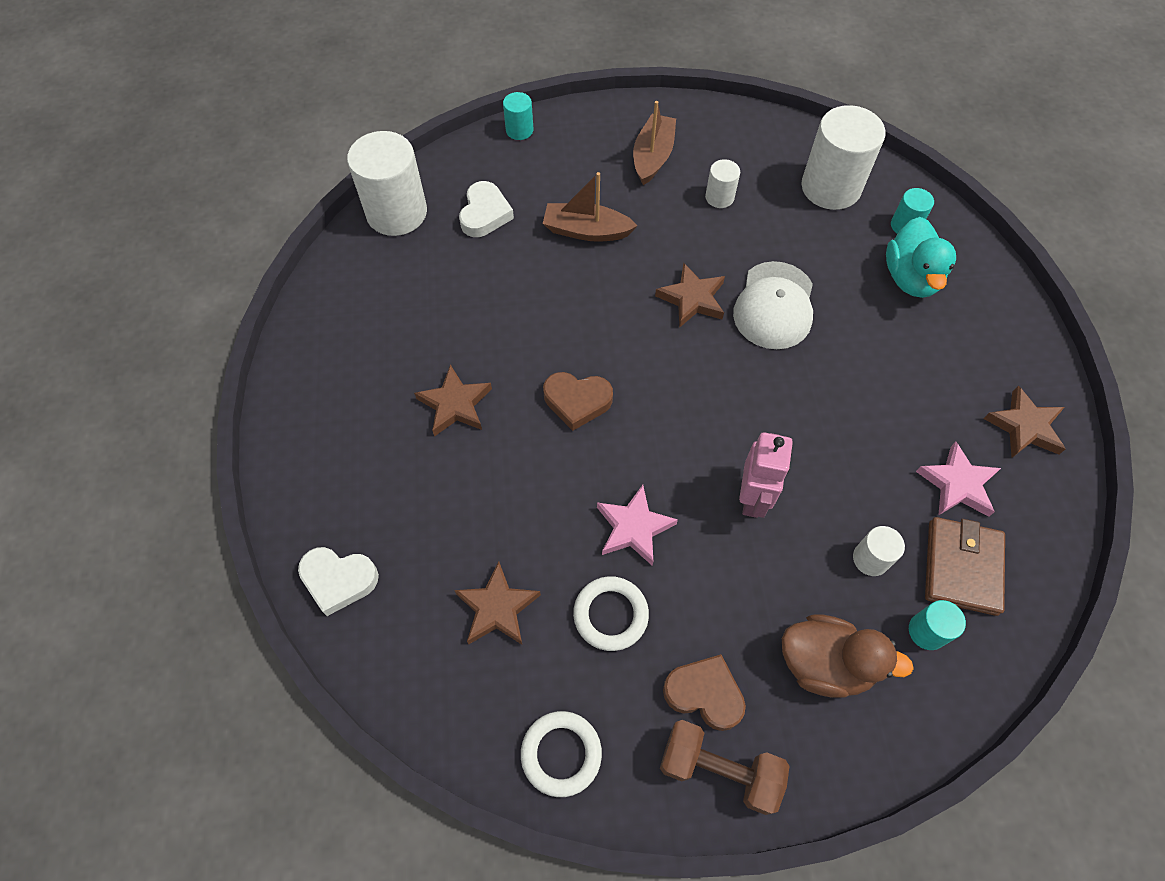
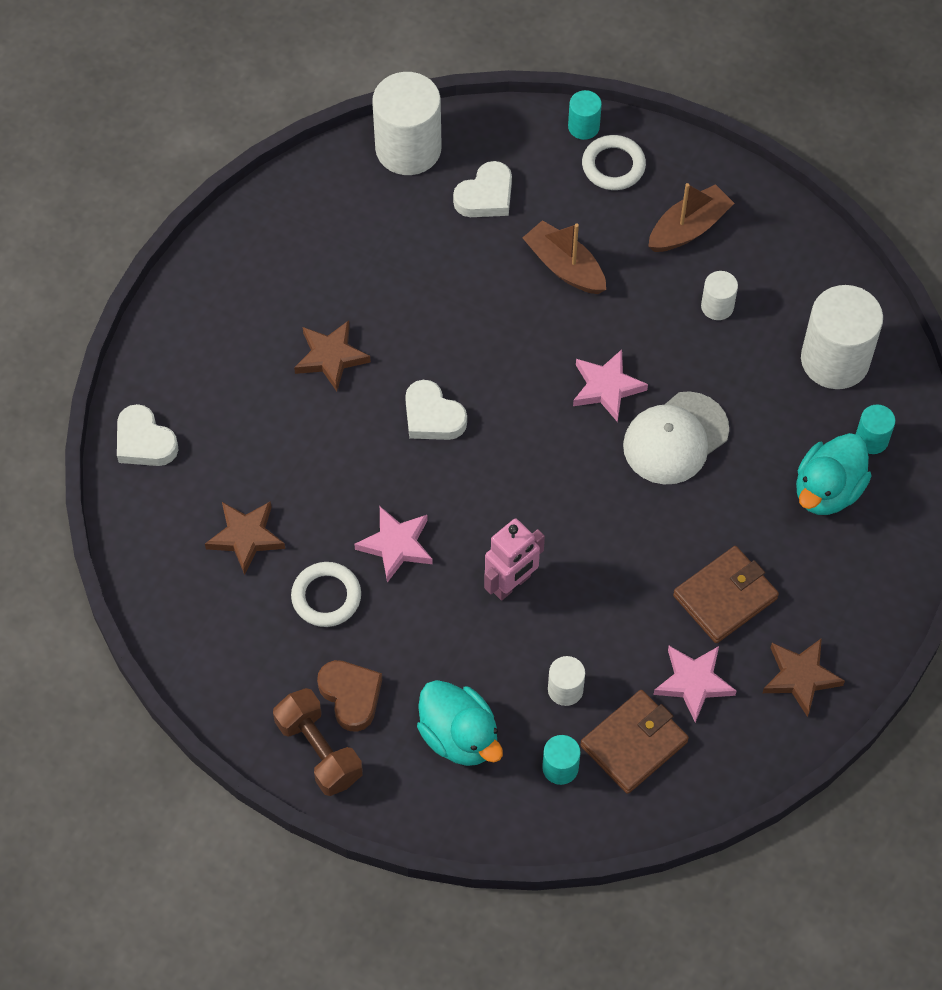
camera: 35 degrees right, 0 degrees up
white ring [521,711,602,797] -> white ring moved to [582,135,646,190]
brown heart [543,372,613,431] -> white heart [405,380,467,440]
brown star [655,263,725,328] -> pink star [573,349,648,422]
brown duck [782,614,914,698] -> turquoise duck [417,680,503,766]
none -> brown wallet [673,546,779,643]

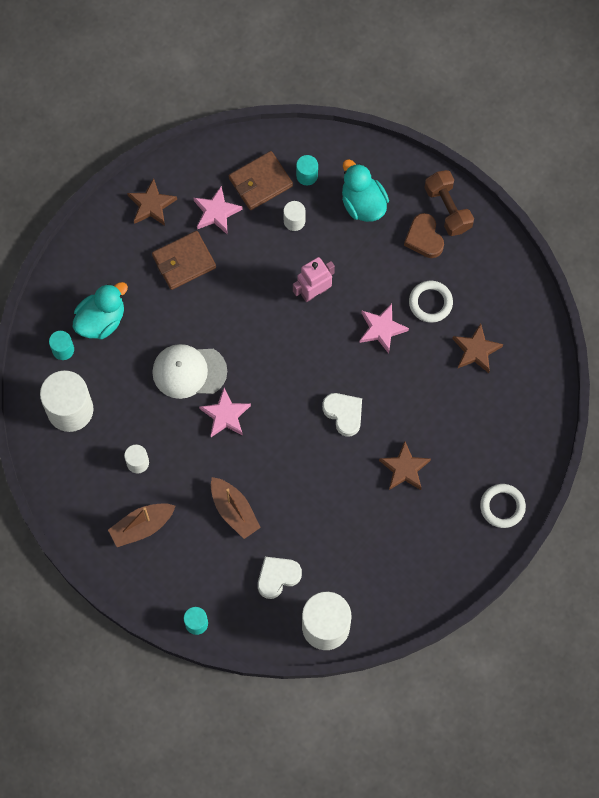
camera: 170 degrees left, 10 degrees up
white heart [117,404,178,466] -> none
white ring [582,135,646,190] -> white ring moved to [480,484,526,528]
white cap [623,391,729,484] -> white cap turned 150 degrees counterclockwise [152,344,227,399]

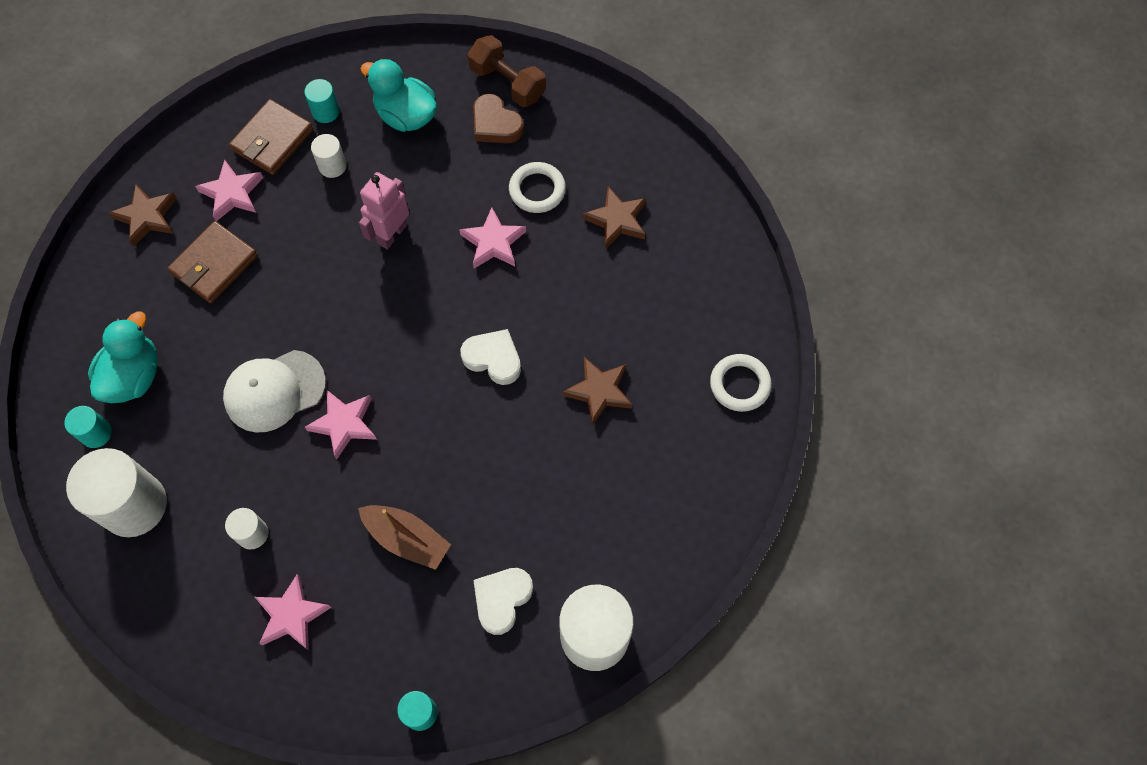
camera: 25 degrees left, 5 degrees down
brown boat [108,503,175,547] -> pink star [255,574,332,650]

